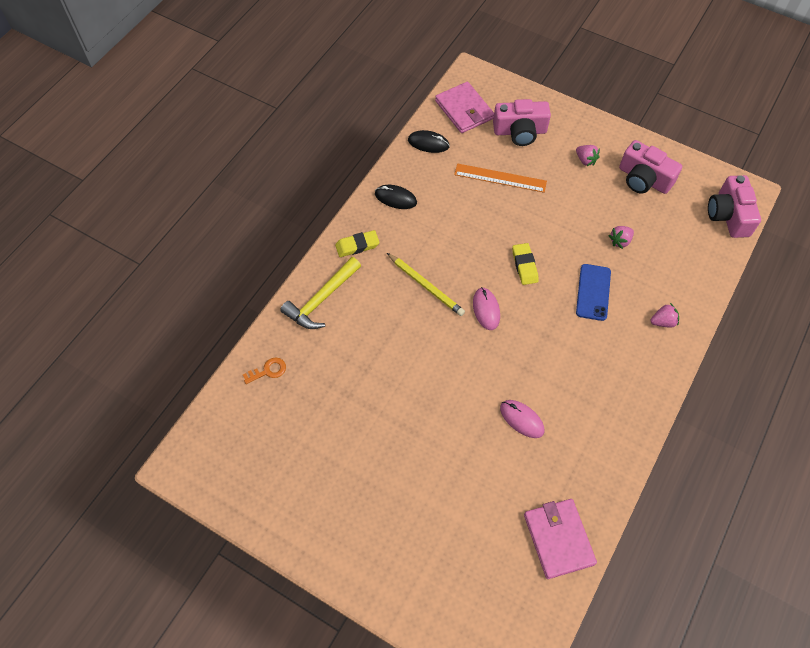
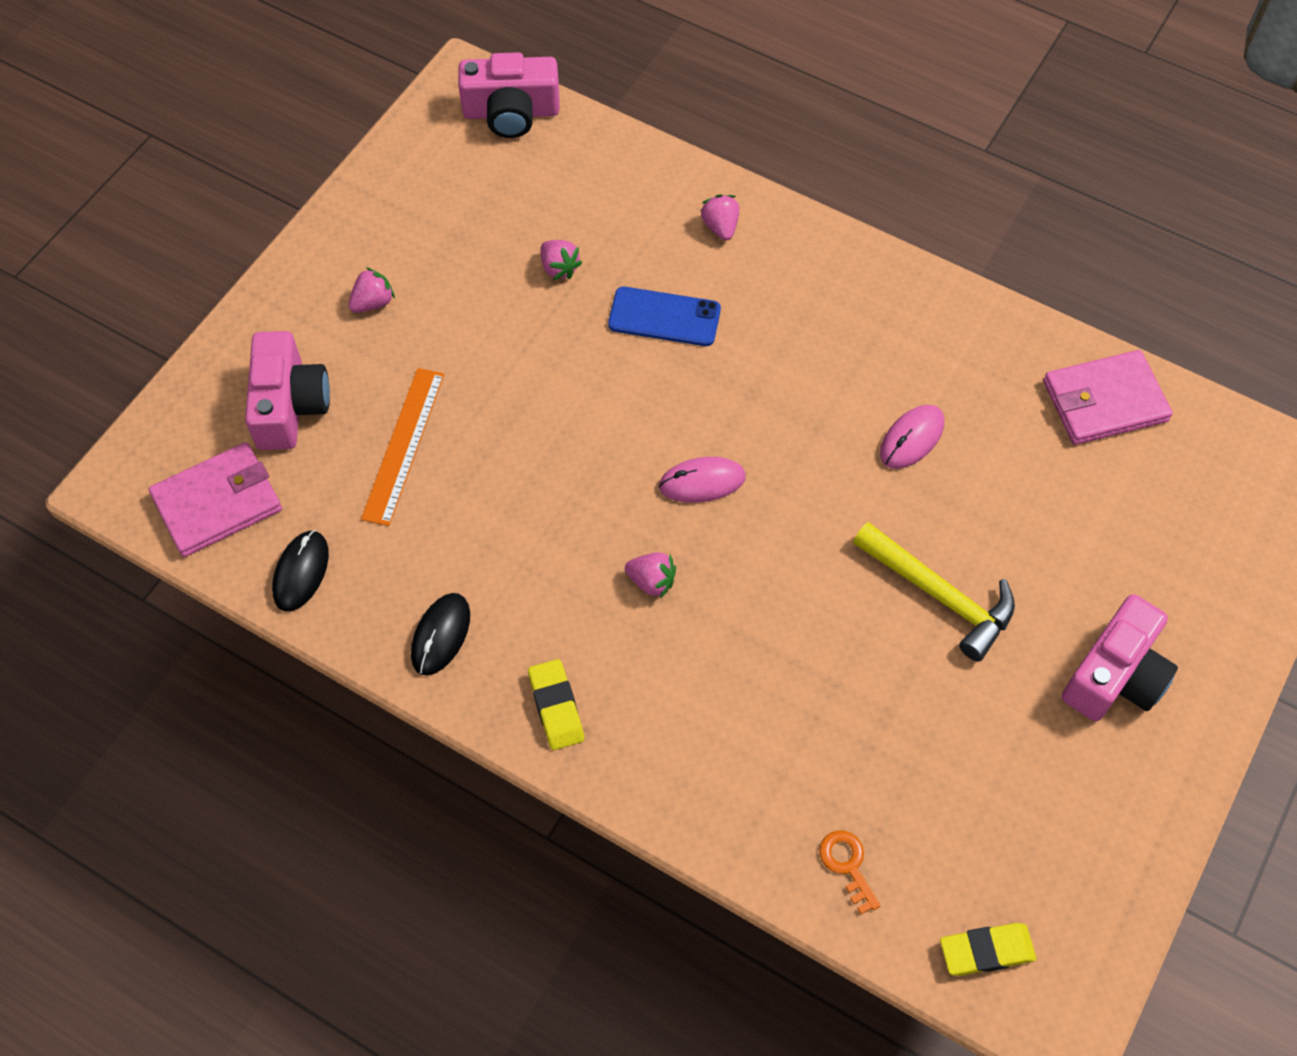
camera: 90 degrees left, 0 degrees up
yellow hammer [280,257,361,329] -> yellow hammer moved to [853,522,1015,661]
yellow pencil [387,253,465,316] -> pink strawberry [625,552,676,599]
yellow eraser [512,243,539,285] -> yellow eraser moved to [940,923,1036,976]
pink camera [619,140,682,194] -> pink camera moved to [1062,594,1178,721]

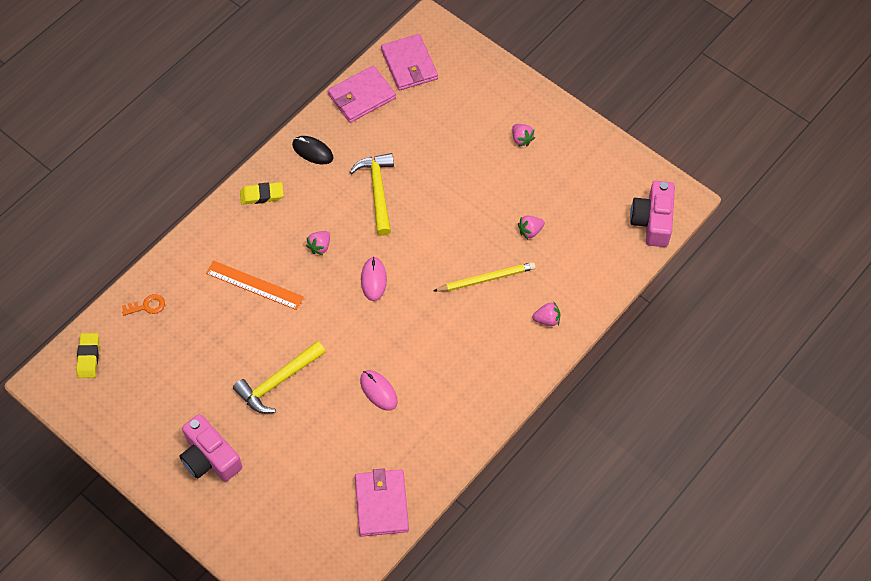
camera: 100 degrees right, 0 degrees up
pink camera [245,331,330,450] -> none
black mouse [272,530,329,612] -> pink wallet [328,66,396,123]
orange ruler [361,368,445,526] -> orange ruler moved to [206,260,304,310]
blue phone [608,287,721,346] -> yellow pencil [434,262,536,292]
none -> yellow hammer [350,153,394,236]

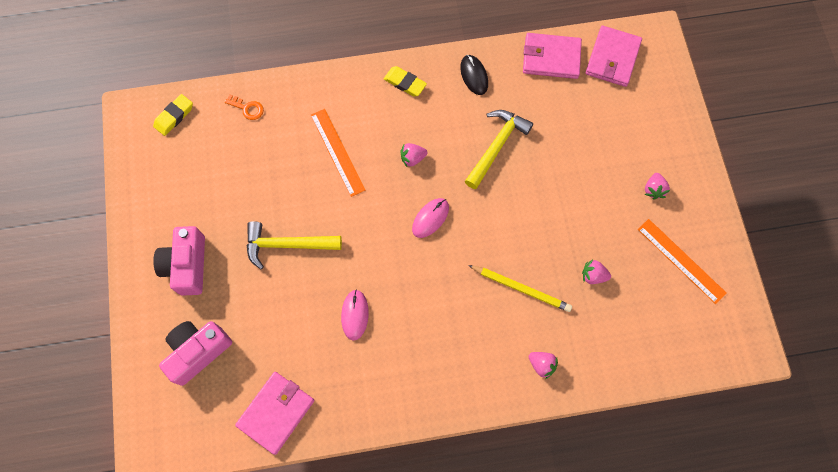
camera: 40 degrees right, 10 degrees up
pink camera [630,181,675,247] -> pink camera moved to [159,321,232,386]
none -> orange ruler [638,219,727,304]

